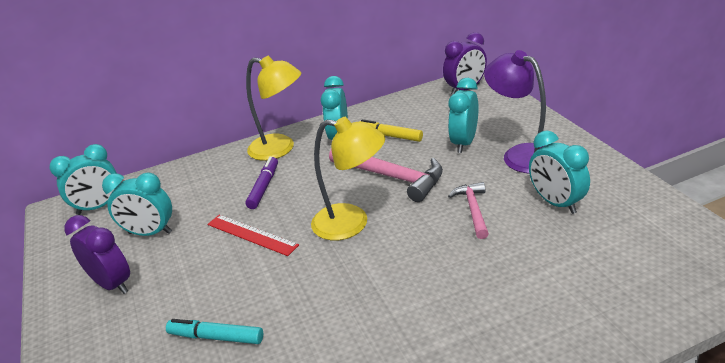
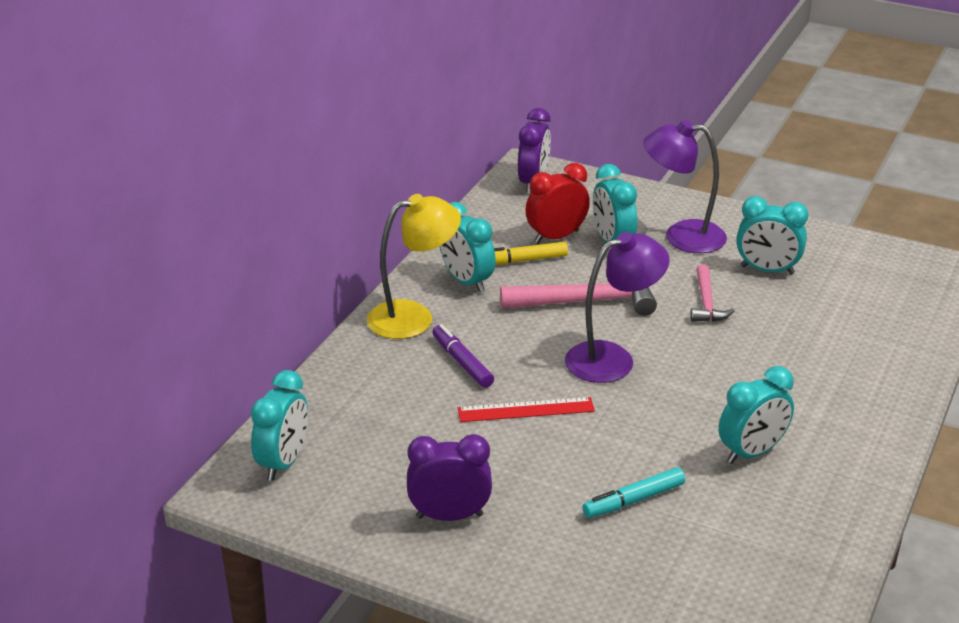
camera: 45 degrees left, 0 degrees up
turquoise clock [102,173,172,236] -> turquoise clock moved to [719,366,794,464]
yellow lamp [311,117,385,240] -> purple lamp [565,232,669,383]
pink hammer [448,182,489,239] -> pink hammer turned 135 degrees counterclockwise [690,264,735,322]
none -> red clock [525,163,590,244]

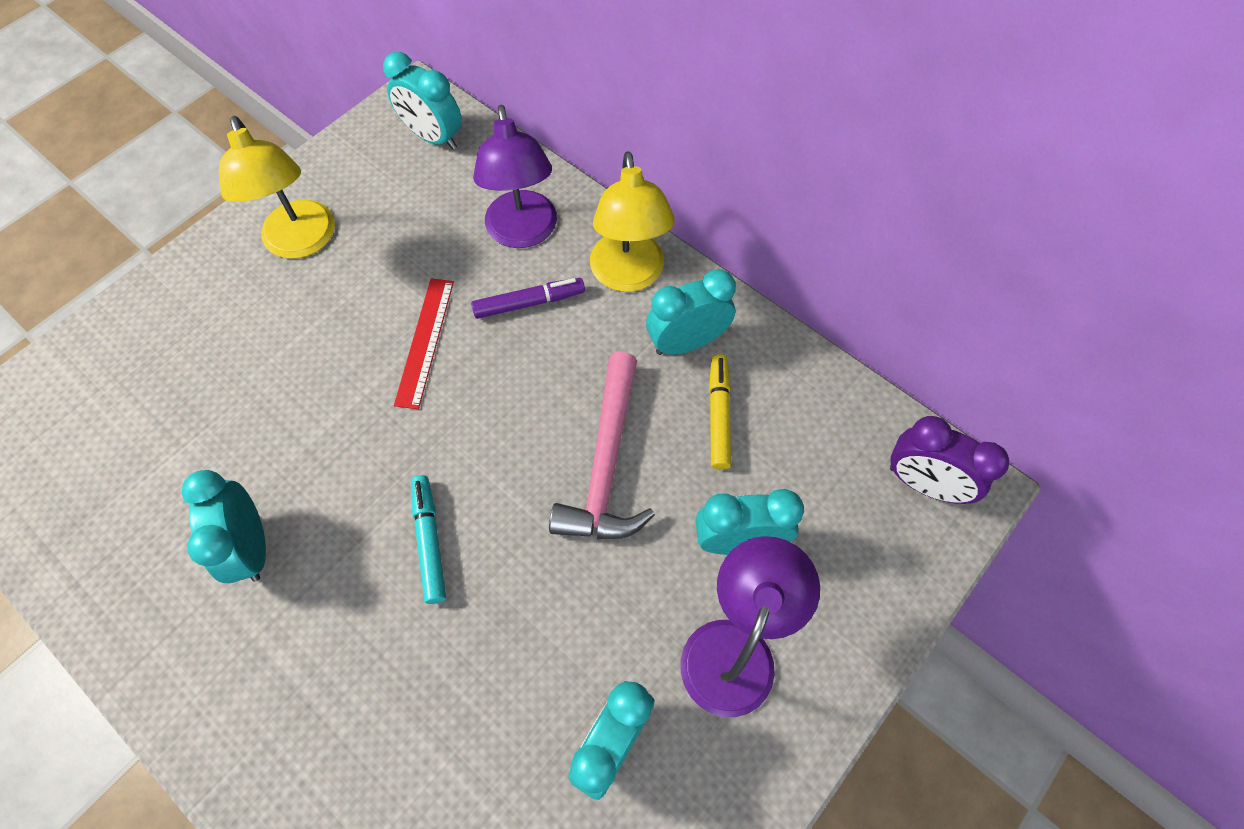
camera: 105 degrees right, 30 degrees up
purple clock [407,434,492,521] -> yellow lamp [219,116,335,259]
red clock [525,163,590,244] -> none
purple lamp [565,232,669,383] -> purple lamp moved to [473,105,557,248]
turquoise marker [582,467,685,518] -> turquoise marker moved to [411,475,446,604]
pink hammer [690,264,735,322] -> none

